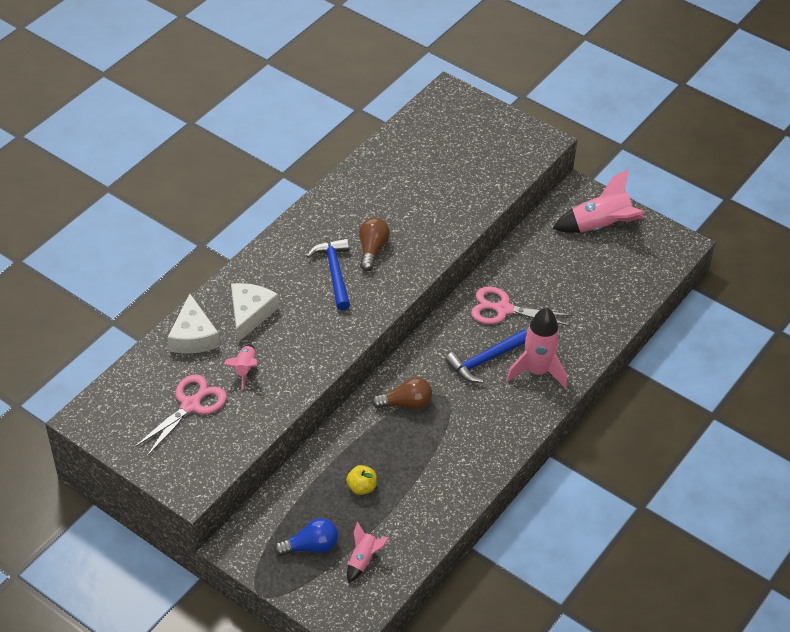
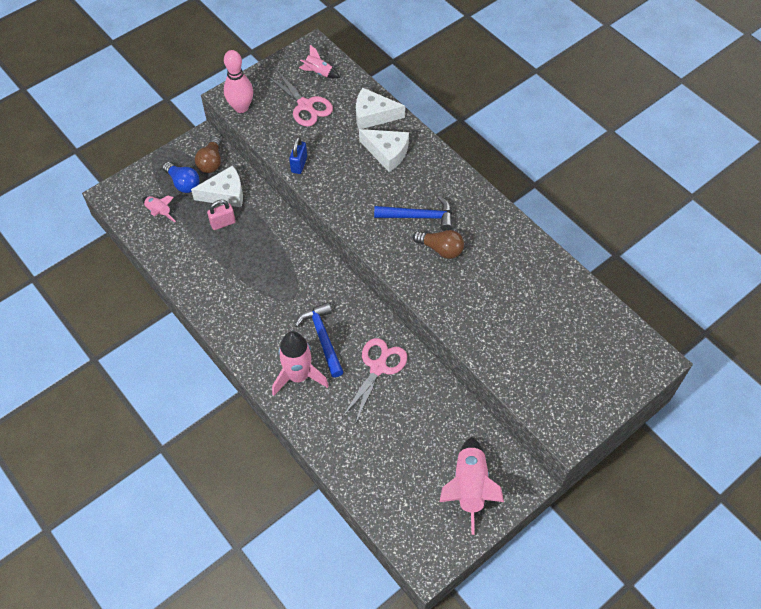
camera: 105 degrees right, 10 degrees up
pink rocket [223,344,257,390] -> pink rocket moved to [299,45,340,79]
blue light bulb [274,518,338,556] -> blue light bulb turned 45 degrees counterclockwise [163,162,200,193]
yellow apple [346,465,377,495] -> pink padlock [207,200,236,230]
brown light bulb [372,377,432,409] -> brown light bulb moved to [195,136,221,173]
none -> white cheese [191,165,243,207]
none -> pink bowling pin [224,50,253,113]
none -> blue padlock [289,137,307,174]

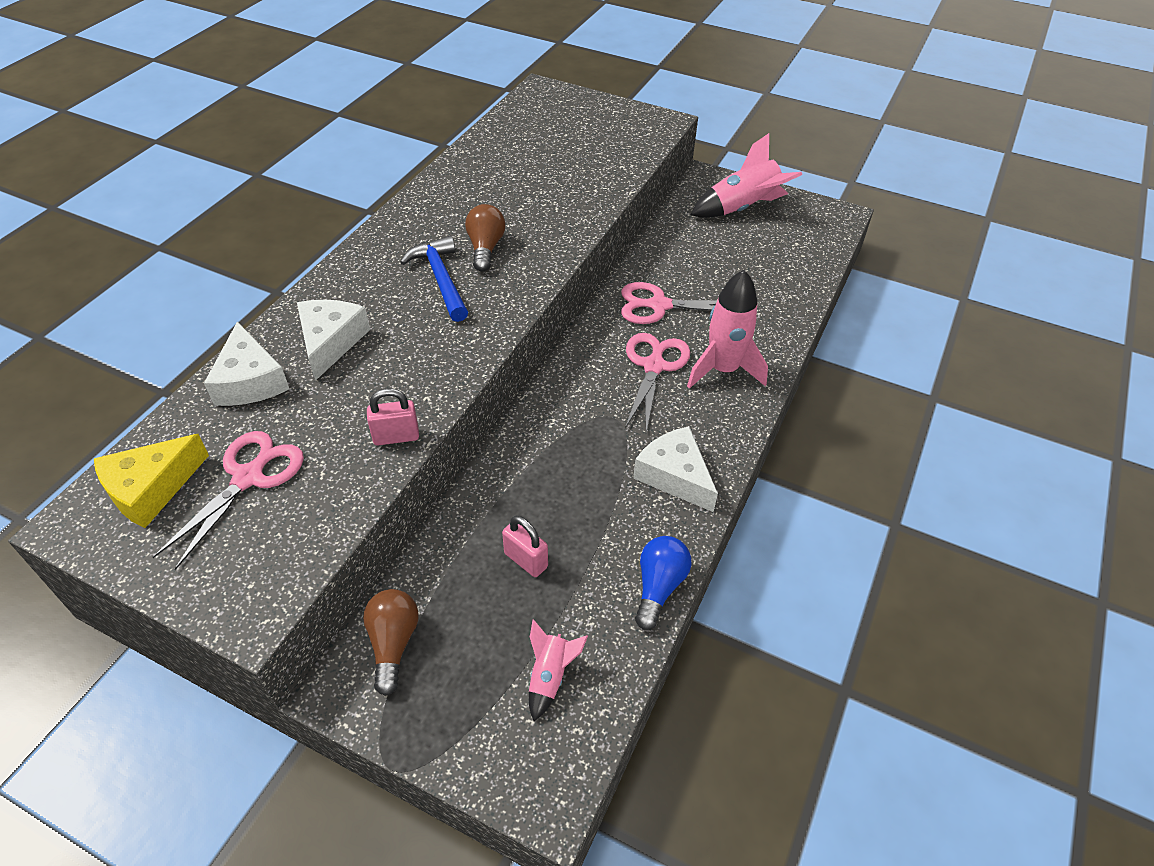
camera: 115 degrees left, 10 degrees down
blue light bulb [163,162,200,193] -> blue light bulb moved to [635,536,691,630]
white cheese [191,165,243,207] -> white cheese moved to [633,426,718,512]
brown light bulb [195,136,221,173] -> brown light bulb turned 75 degrees counterclockwise [363,589,418,696]
pink bowling pin [224,50,253,113] -> none
blue padlock [289,137,307,174] -> pink padlock [367,388,419,445]
blue hammer [295,302,344,377] -> pink scissors [625,333,690,432]
pink rocket [299,45,340,79] -> yellow cheese [94,434,209,528]

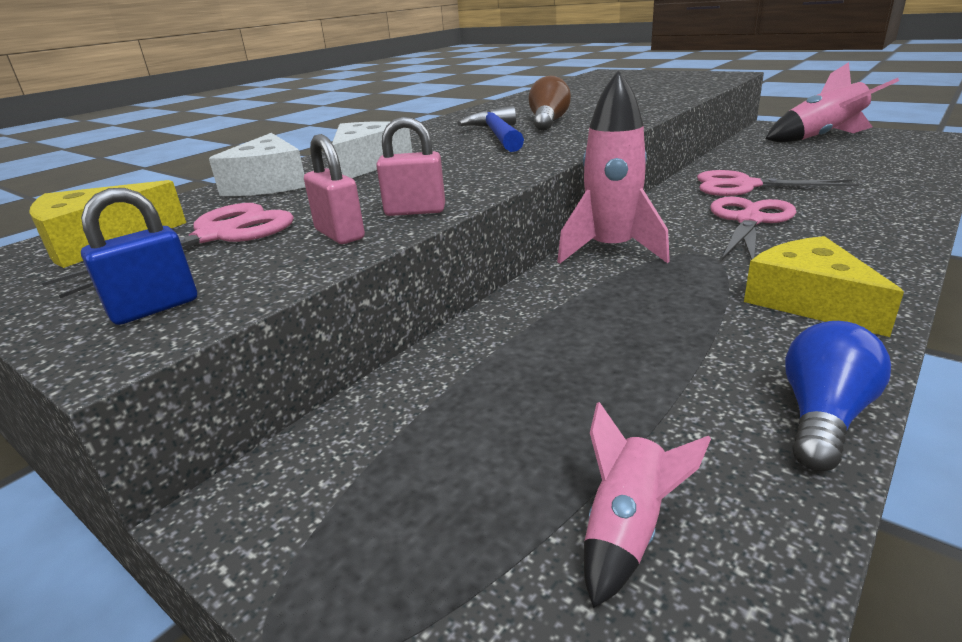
camera: 15 degrees right, 20 degrees down
brown light bulb [363,589,418,696] -> none
pink padlock [502,516,548,577] -> pink padlock moved to [304,134,365,244]
white cheese [633,426,718,512] -> yellow cheese [744,236,904,337]
pink rocket [687,270,768,389] -> pink rocket moved to [557,70,670,264]
none -> blue padlock [81,188,197,325]

